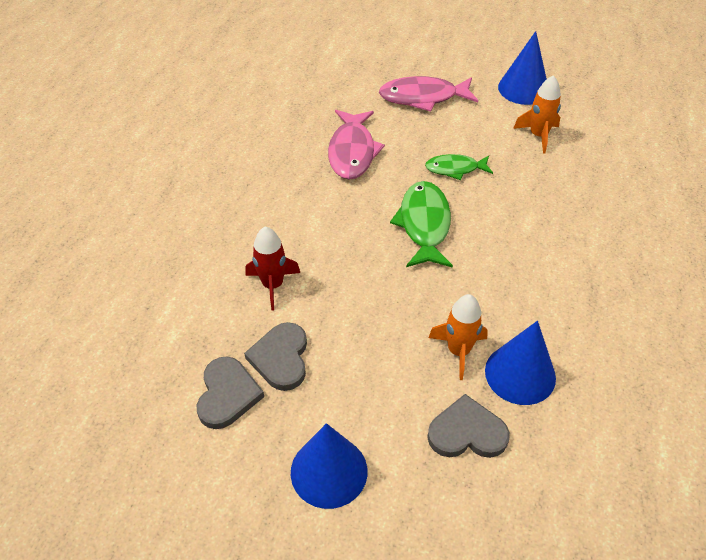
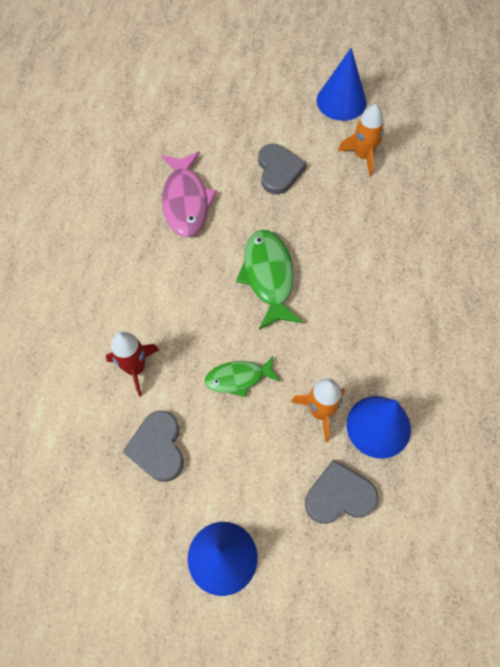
camera: 10 degrees left, 15 degrees up
grey heart [197,356,264,429] -> grey heart moved to [258,144,307,194]
pink fish [379,76,478,112] -> none
green fish [425,154,493,180] -> green fish moved to [205,355,280,397]

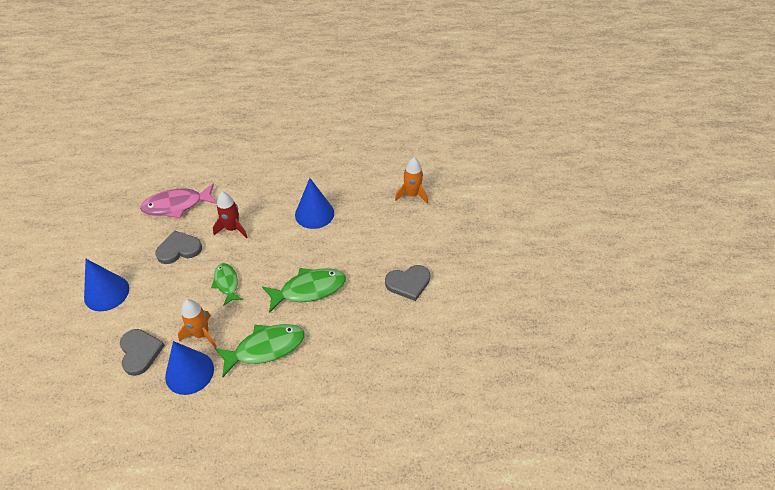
camera: 80 degrees right, 15 degrees down
pink fish [161,151,217,237] -> pink fish moved to [140,183,217,218]
blue cone [317,48,367,121] -> blue cone moved to [295,178,334,229]
orange rocket [338,104,384,177] -> orange rocket moved to [395,157,428,204]
none -> green fish [214,324,305,377]

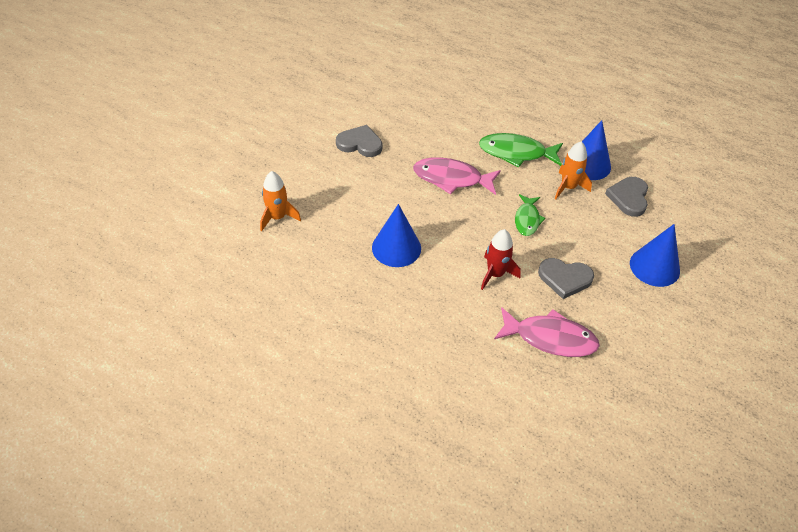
camera: 150 degrees left, 0 degrees up
green fish [262,268,346,313] -> pink fish [413,157,501,195]

